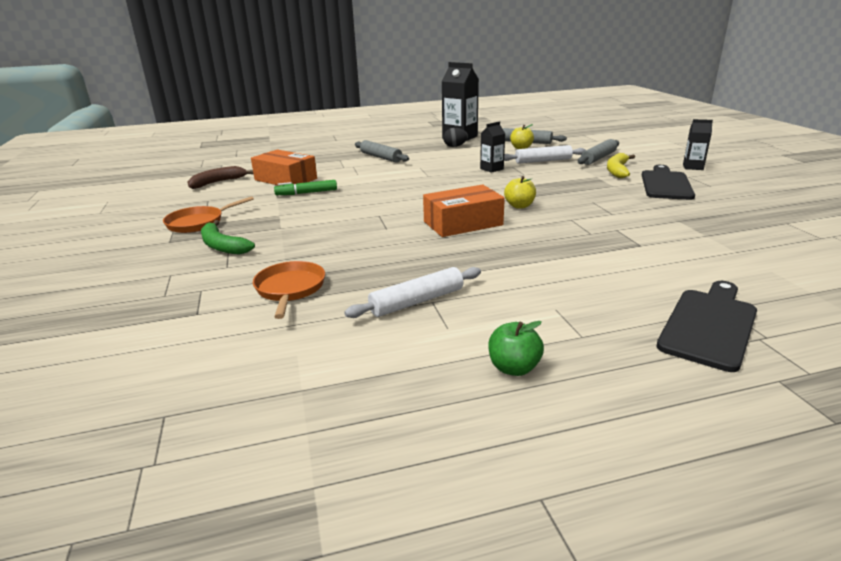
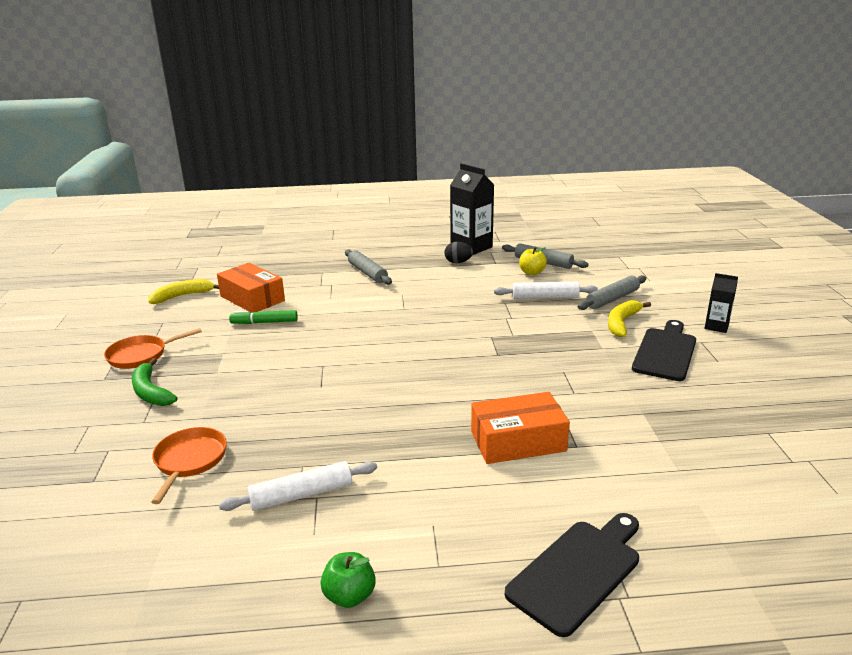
camera: 10 degrees right, 0 degrees up
brown banana [188,166,253,189] -> yellow banana [149,279,219,304]
orange box [423,184,505,237] -> orange box moved to [471,392,570,464]
black carton [480,121,505,173] -> none
yellow apple [504,176,536,209] -> none

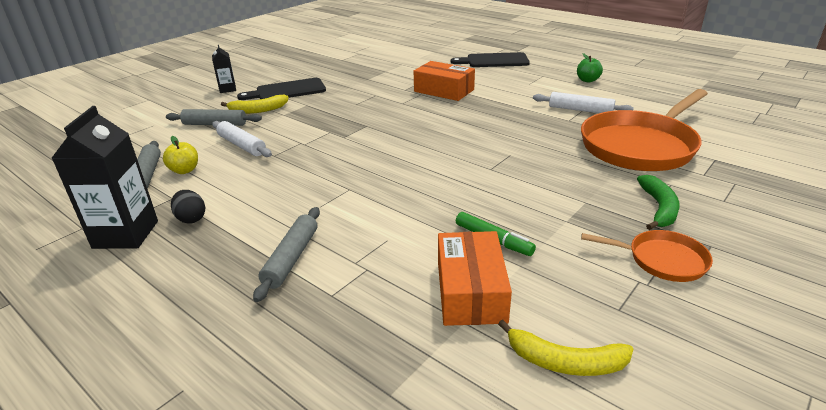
camera: 135 degrees left, 5 degrees up
orange pan [152,427,227,504] -> orange pan [581,89,708,171], size x2.05

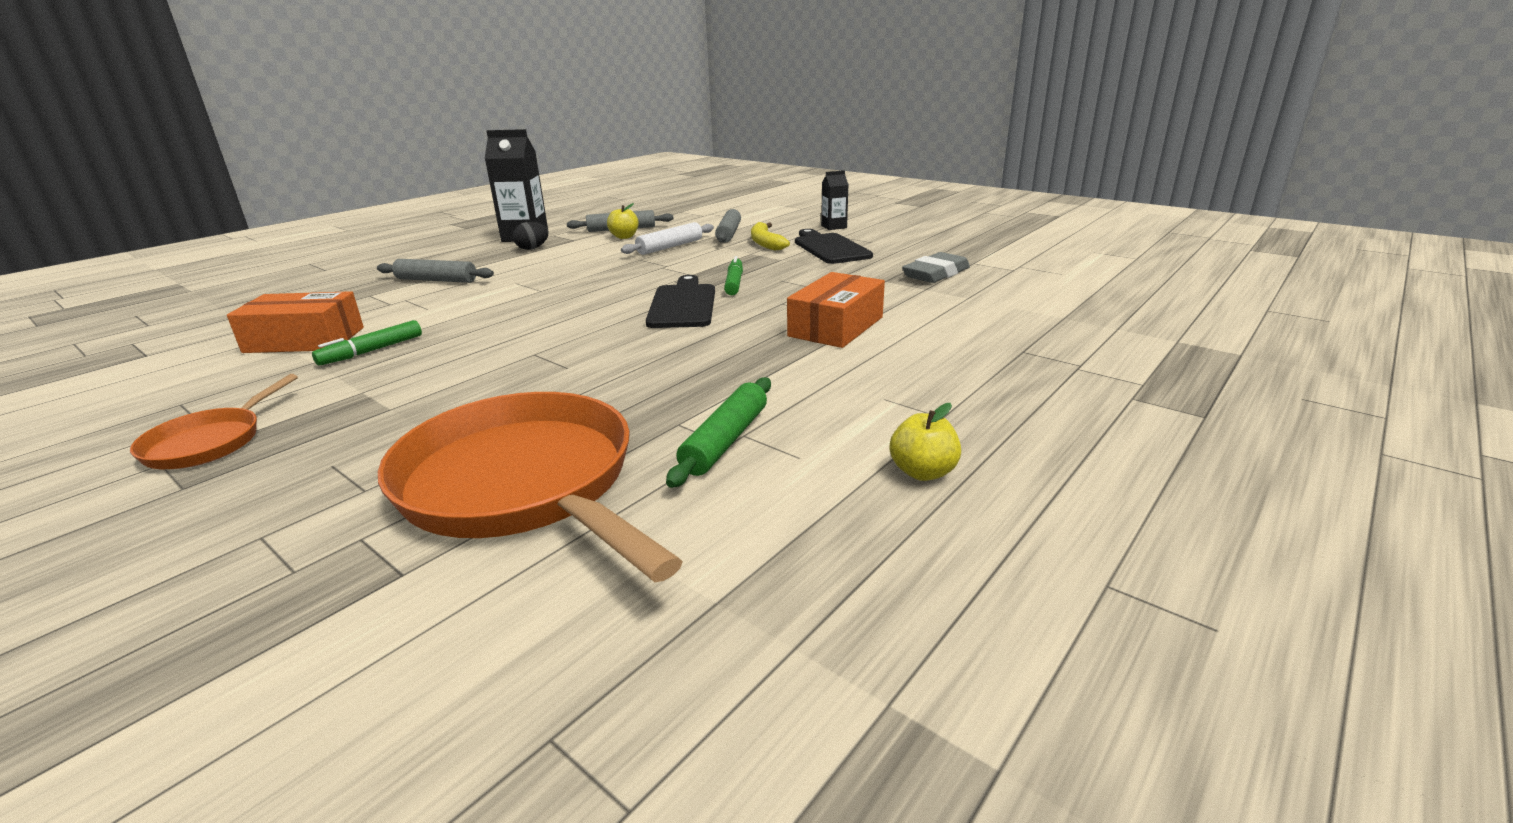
camera: 90 degrees right, 5 degrees down
black cutting board [451,52,530,67] -> black cutting board moved to [646,275,715,328]
yellow banana [498,320,633,376] -> none
white rolling pin [533,92,634,113] -> green rolling pin [666,377,771,488]
green apple [577,53,603,82] -> yellow apple [890,403,961,481]
green banana [637,175,680,230] -> none
none -> green marker [724,256,743,295]
none -> grey eraser [902,252,970,283]

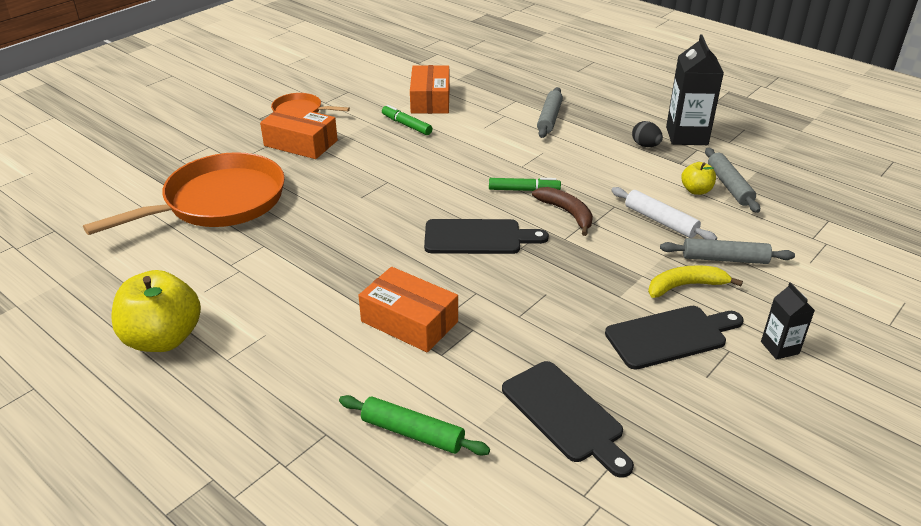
camera: 90 degrees right, 10 degrees up
green rolling pin [666,377,771,488] -> green rolling pin moved to [339,395,490,456]
green marker [724,256,743,295] -> green marker moved to [489,178,561,191]
yellow apple [890,403,961,481] -> yellow apple [111,270,201,352], size x1.98
grey eraser [902,252,970,283] -> black cutting board [502,361,634,478]
none -> orange box [260,105,338,159]
none -> brown banana [532,187,593,236]

